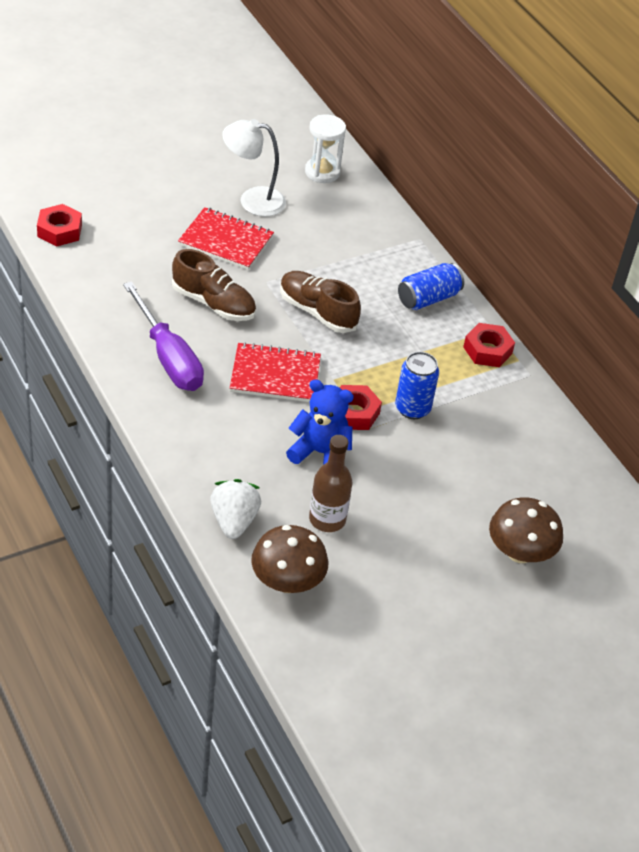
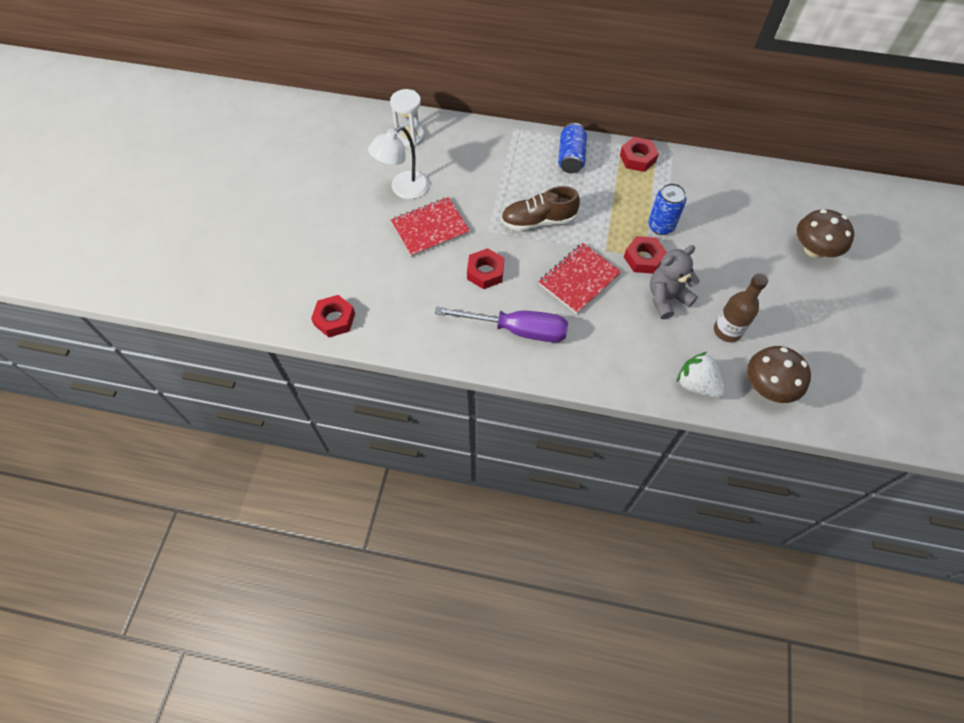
camera: 45 degrees left, 15 degrees up
brown shoe [172,249,256,321] -> red nut [467,248,504,289]
blue teddy bear [286,379,354,465] -> grey teddy bear [650,245,700,319]

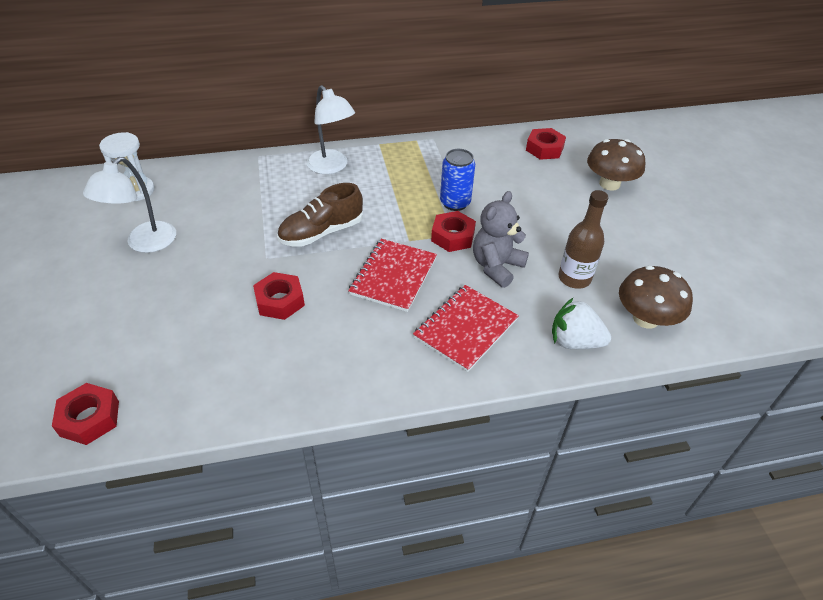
camera: 25 degrees left, 15 degrees down
red notebook [391,197,470,257] -> red notebook moved to [413,285,519,372]
purple screwdriver [435,307,568,342] -> none
blue can [558,123,587,173] -> white lamp [306,85,355,174]
red nut [620,137,659,172] -> red nut moved to [526,128,566,160]

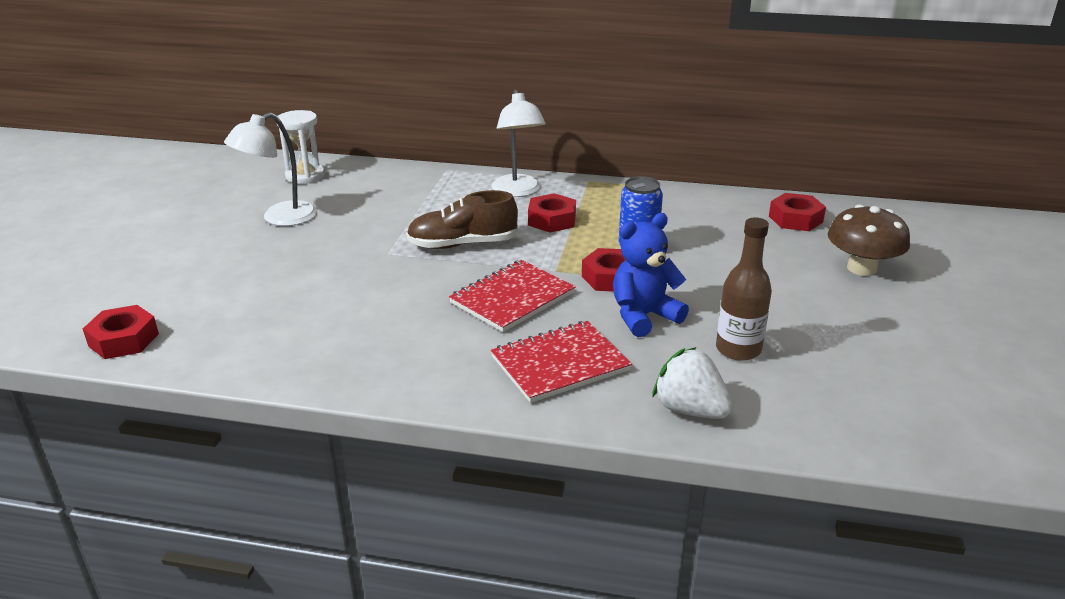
camera: 25 degrees right, 15 degrees down
red nut [253,272,305,320] -> red nut moved to [528,193,576,233]
grey teddy bear [473,191,529,288] -> blue teddy bear [613,213,689,337]
brown mushroom [619,266,693,329] -> none

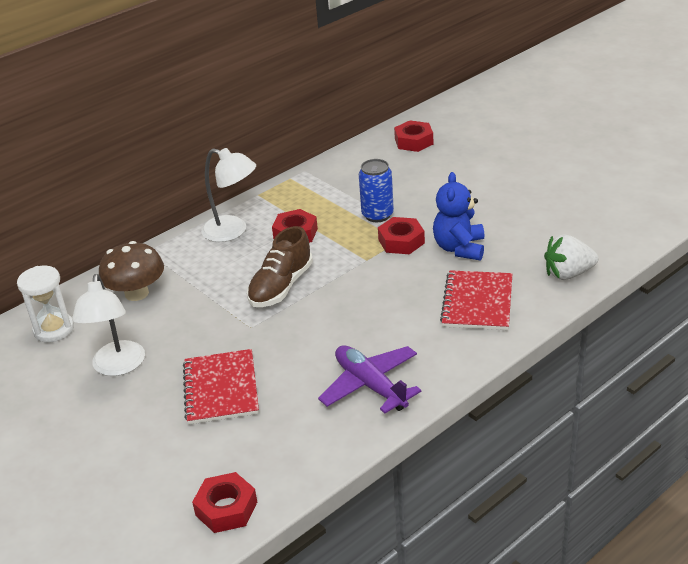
camera: 50 degrees left, 5 degrees up
red notebook [449,260,576,332] -> red notebook moved to [183,349,259,425]
brown bottle [716,217,772,361] -> none
brown mushroom [828,205,910,276] -> brown mushroom moved to [99,241,164,301]
none -> purple plane [318,346,421,413]

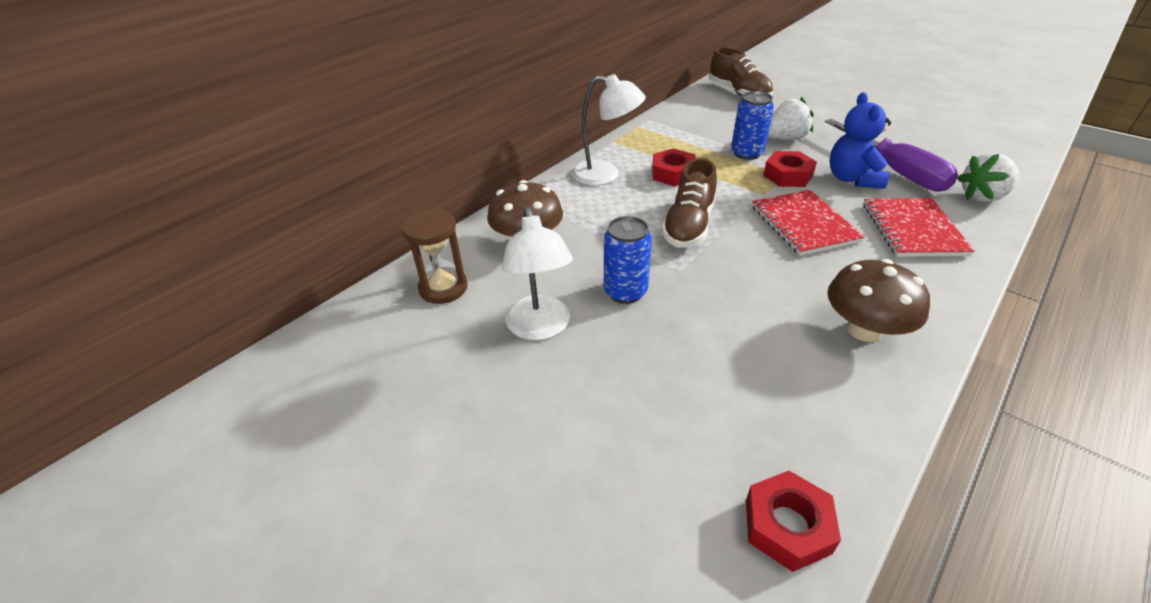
camera: 10 degrees left, 5 degrees up
white hourglass [17,266,74,342] -> brown hourglass [401,209,468,304]
red notebook [183,349,259,425] -> red notebook moved to [752,190,865,256]
purple plane [318,346,421,413] -> brown mushroom [827,259,930,342]
red nut [394,120,433,152] -> brown shoe [709,47,773,96]
none -> blue can [604,216,652,304]
none -> white strawberry [768,97,814,140]
none -> purple screwdriver [825,119,958,192]

